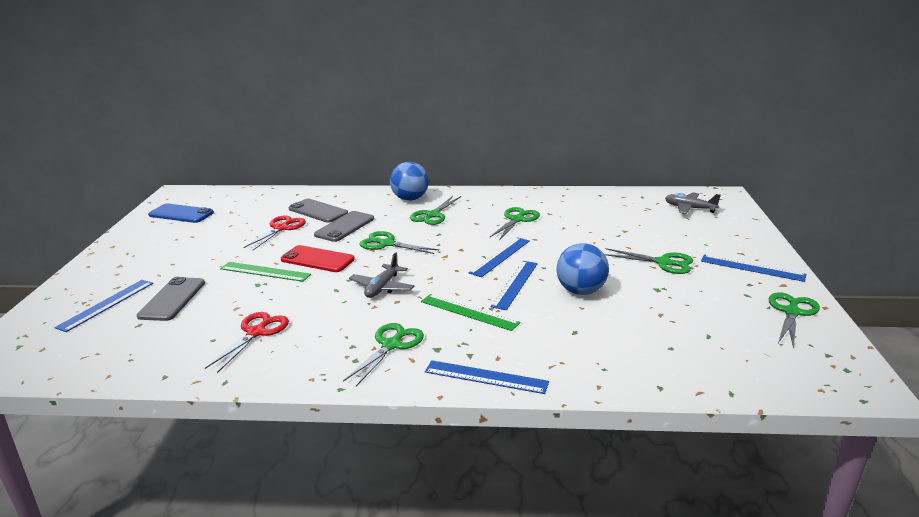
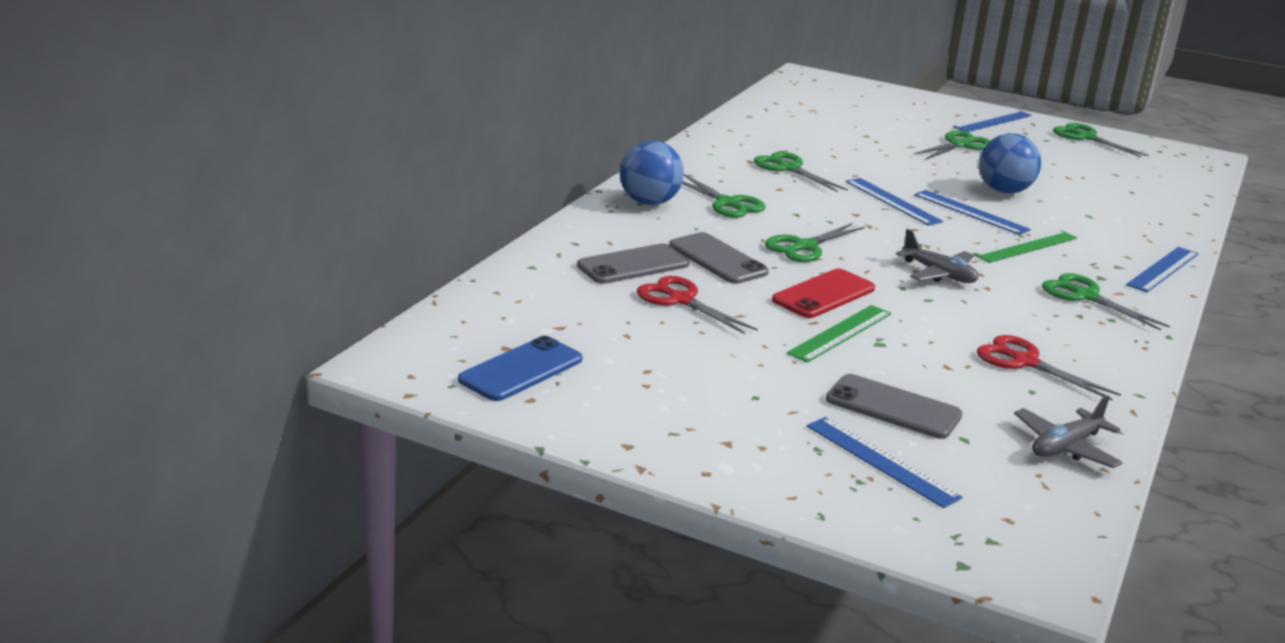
camera: 70 degrees left, 0 degrees up
grey plane [665,192,721,214] -> grey plane moved to [1014,396,1123,468]

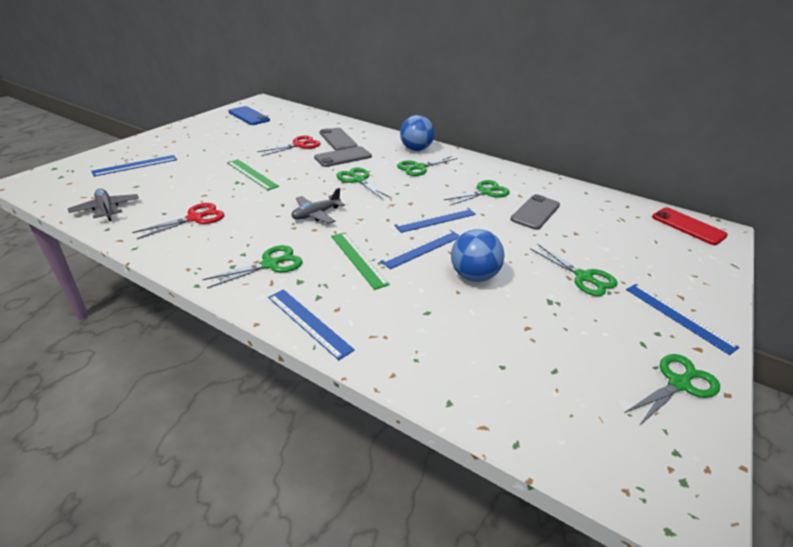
camera: 95 degrees right, 10 degrees up
red phone [772,269,875,318] -> red phone moved to [652,207,728,245]
grey phone [826,374,963,439] -> grey phone moved to [510,194,560,230]

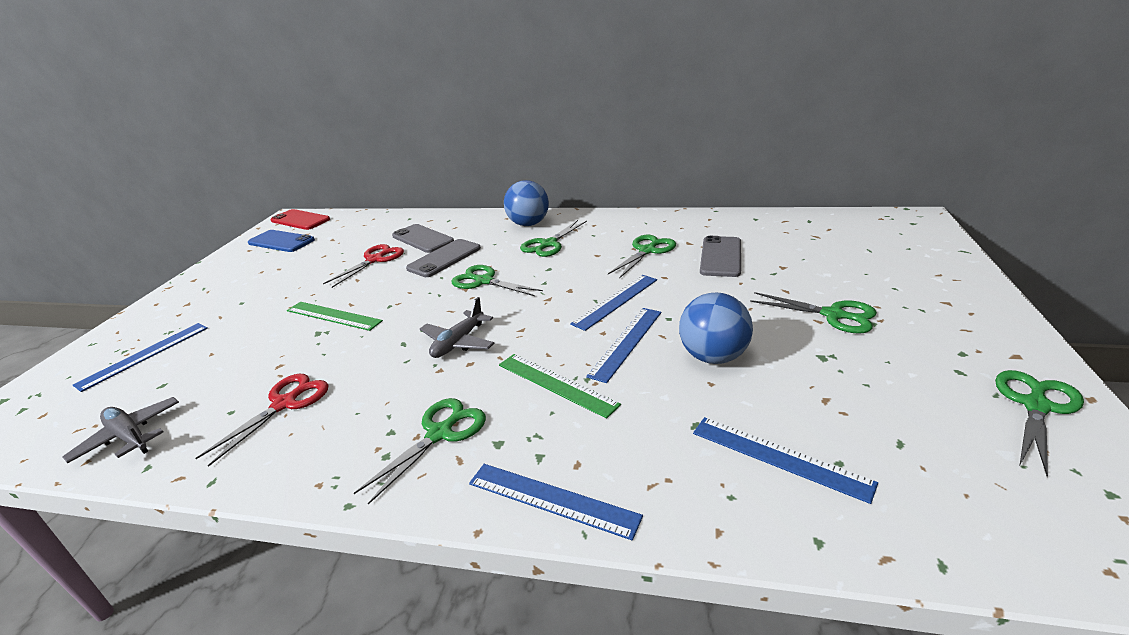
camera: 15 degrees left, 5 degrees down
blue ruler [626,284,740,355] -> blue ruler moved to [693,417,878,504]
red phone [652,207,728,245] -> red phone moved to [271,209,330,230]

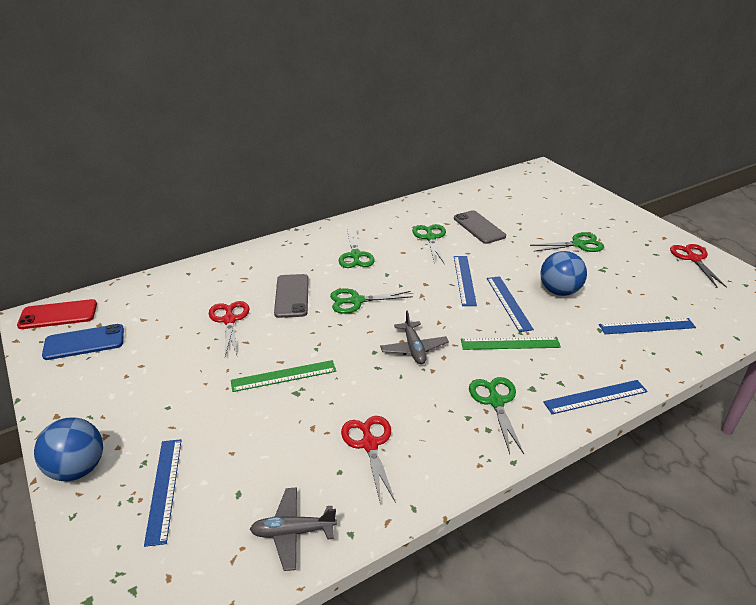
camera: 45 degrees left, 5 degrees up
grey phone [392,224,454,253] -> none
blue ball [504,180,549,226] -> blue ball moved to [34,417,103,481]
green scissors [995,370,1084,477] -> red scissors [670,244,727,288]

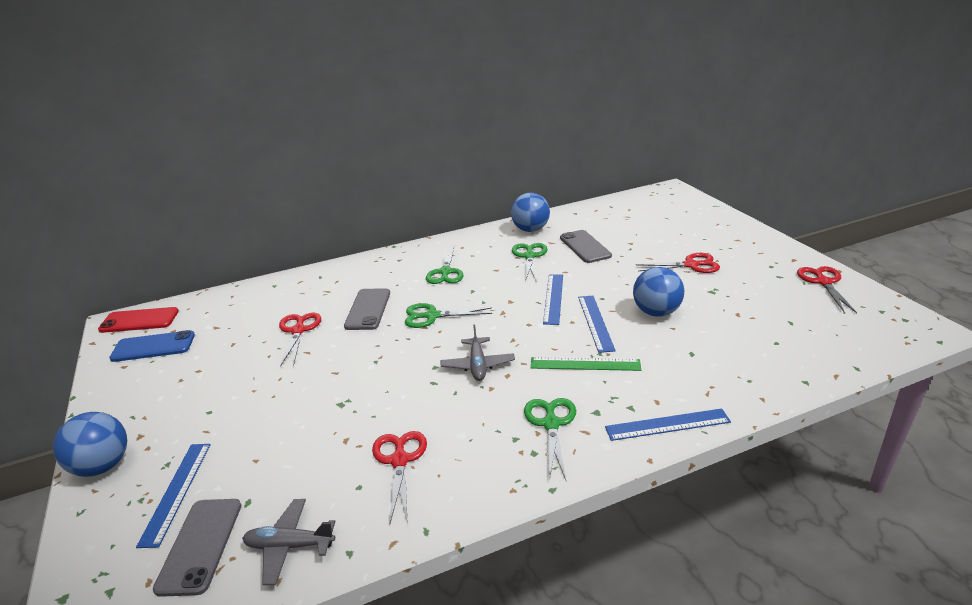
camera: 10 degrees right, 5 degrees down
green ruler [231,360,336,392] -> none
green scissors [530,232,604,252] -> red scissors [636,253,720,273]
blue ruler [599,318,696,334] -> none
none -> grey phone [153,499,241,597]
none -> blue ball [511,193,550,232]

